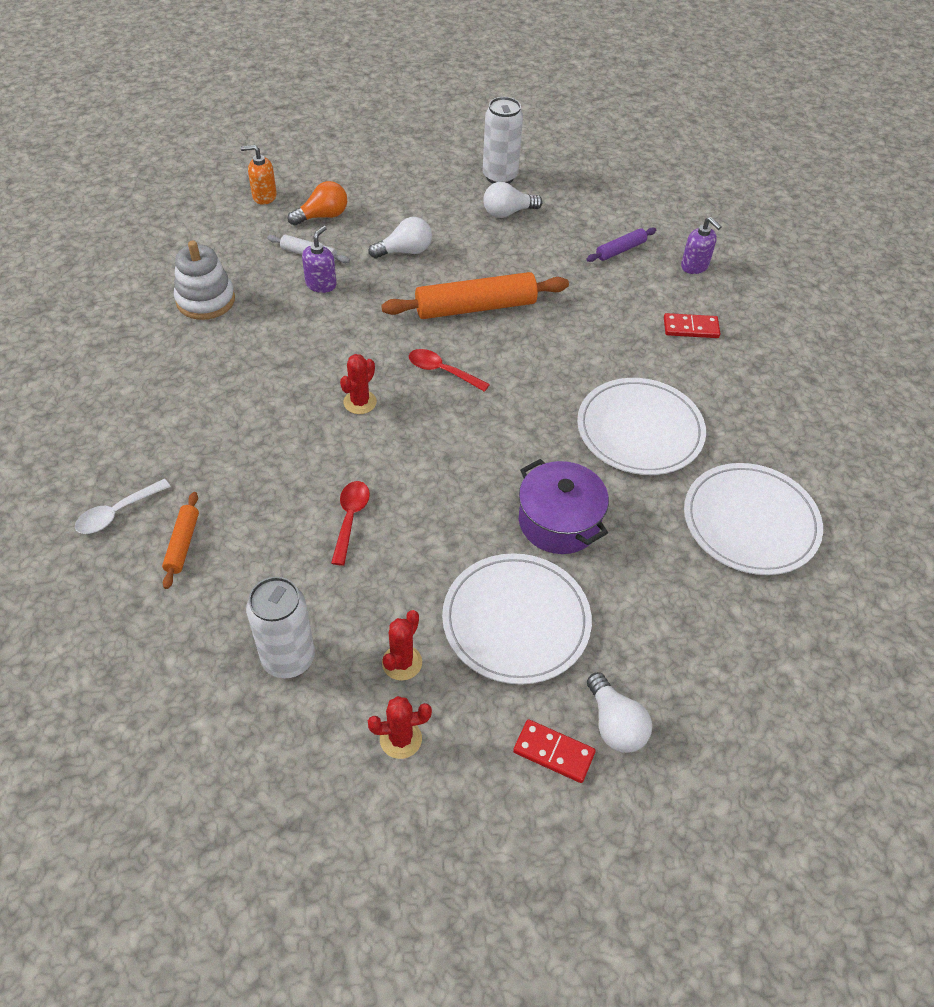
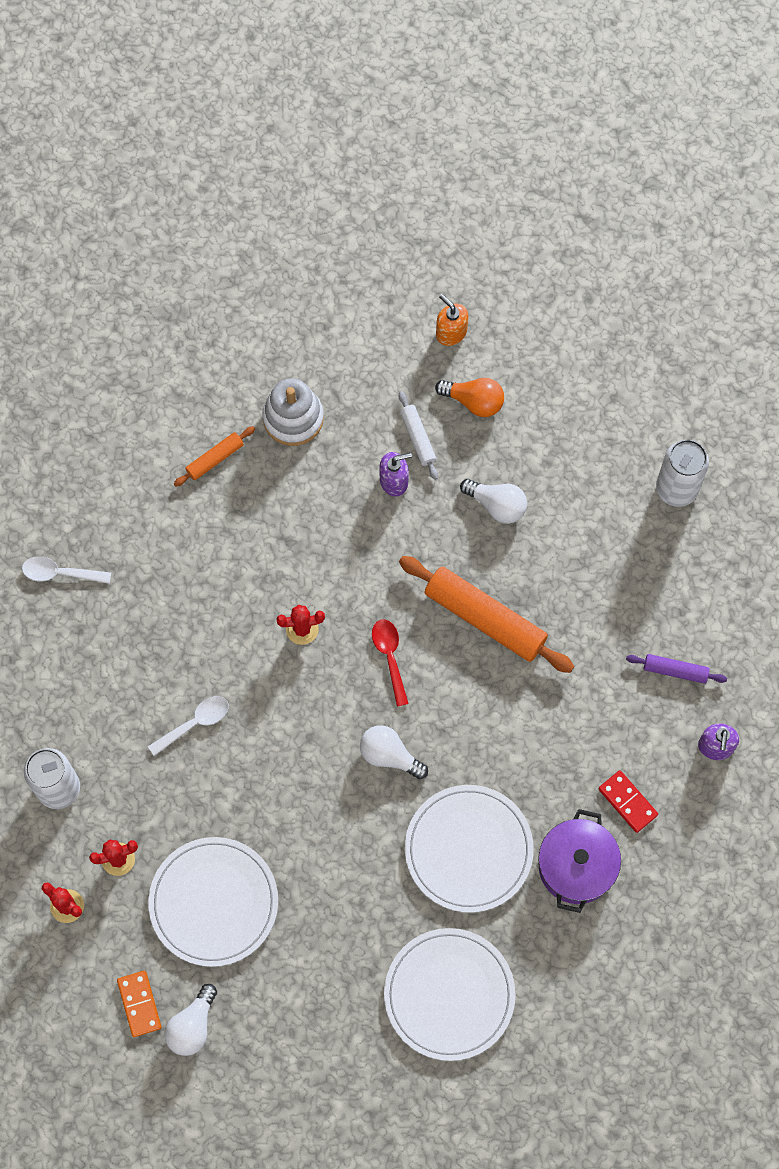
camera: 50 degrees right, 20 degrees up
orange rolling pin [162,492,199,589] -> orange rolling pin moved to [174,426,255,487]
red spoon [331,481,370,566] -> white spoon [148,696,229,756]
white light bulb [483,182,543,218] -> white light bulb moved to [360,725,428,779]
red domino [513,719,596,783] -> orange domino [117,971,162,1037]
purple pot [519,459,609,554] -> purple pot moved to [538,809,621,913]

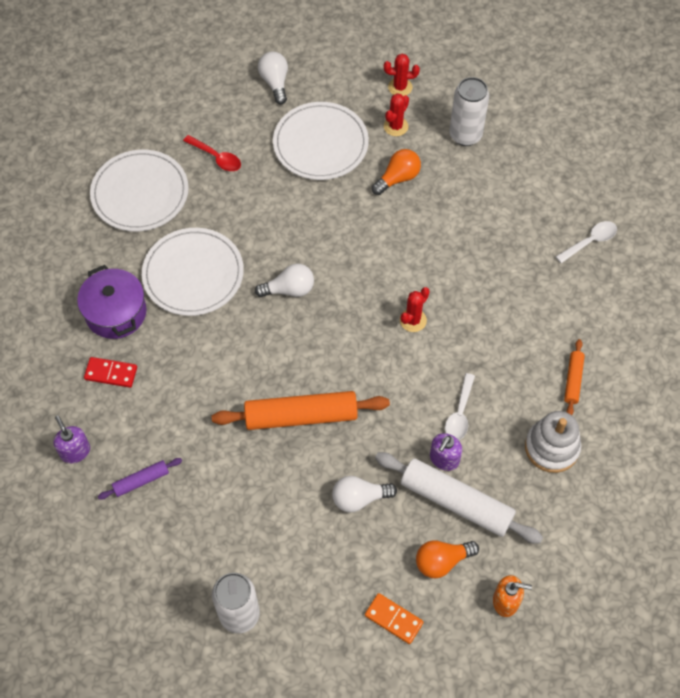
camera: 140 degrees right, 10 degrees down
orange domino [117,971,162,1037] -> orange domino moved to [365,593,424,644]
white spoon [148,696,229,756] -> white spoon moved to [445,373,475,440]
red spoon [372,619,409,707] -> red spoon moved to [183,135,241,171]
white rolling pin [399,391,438,480] -> white rolling pin [375,452,543,544], size x2.02
none -> orange light bulb [372,149,421,195]

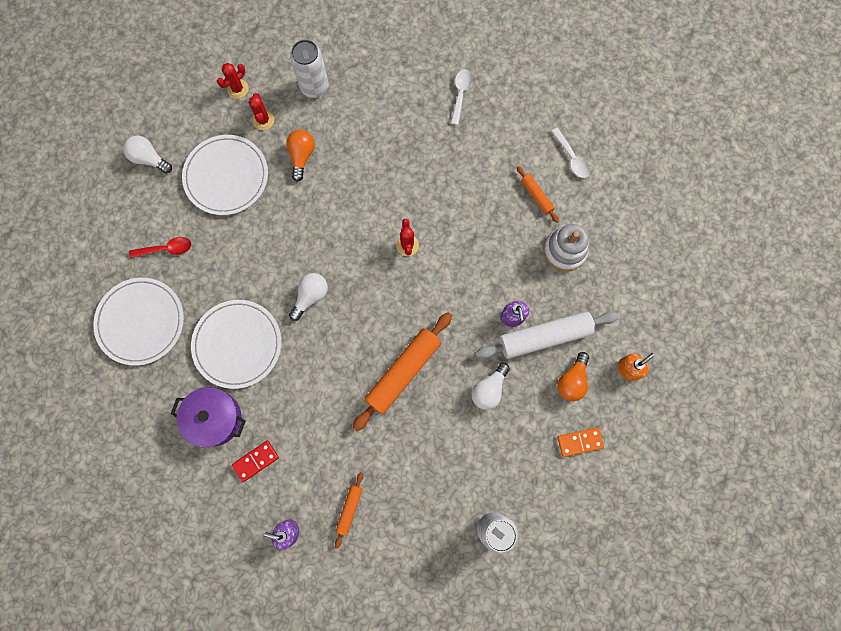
camera: 45 degrees left, 15 degrees up
purple rolling pin [98,458,182,500] -> orange rolling pin [335,472,363,549]
white spoon [445,373,475,440] -> white spoon moved to [551,128,590,178]

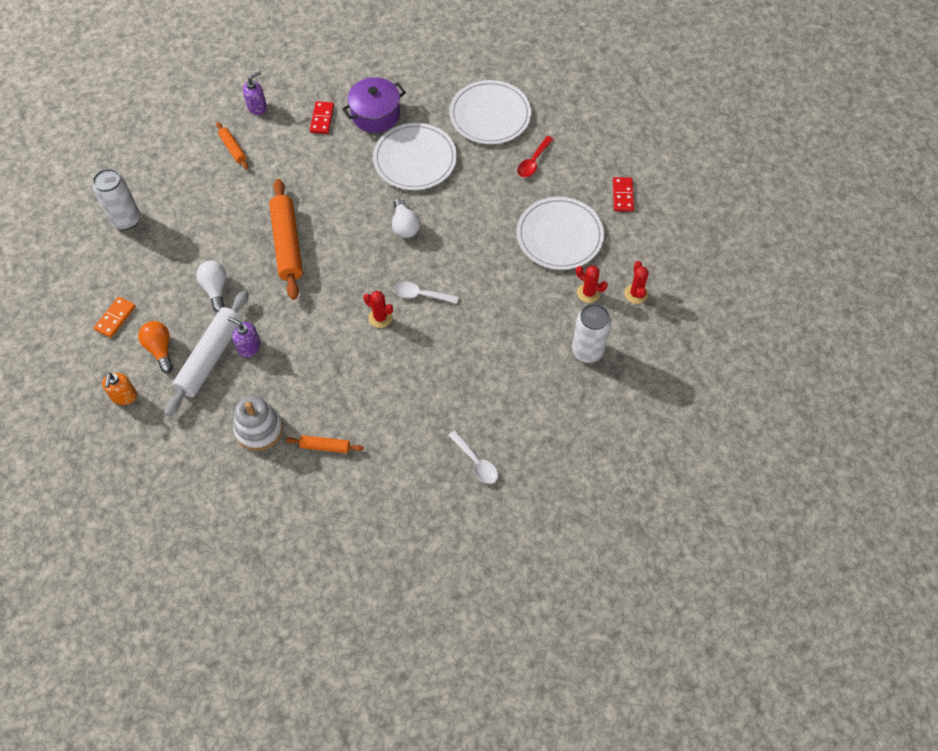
camera: 130 degrees right, 15 degrees down
white light bulb [123,136,172,174] -> red domino [613,177,634,212]
orange light bulb [286,130,315,182] -> none
white spoon [551,128,590,178] -> white spoon moved to [394,282,458,304]

